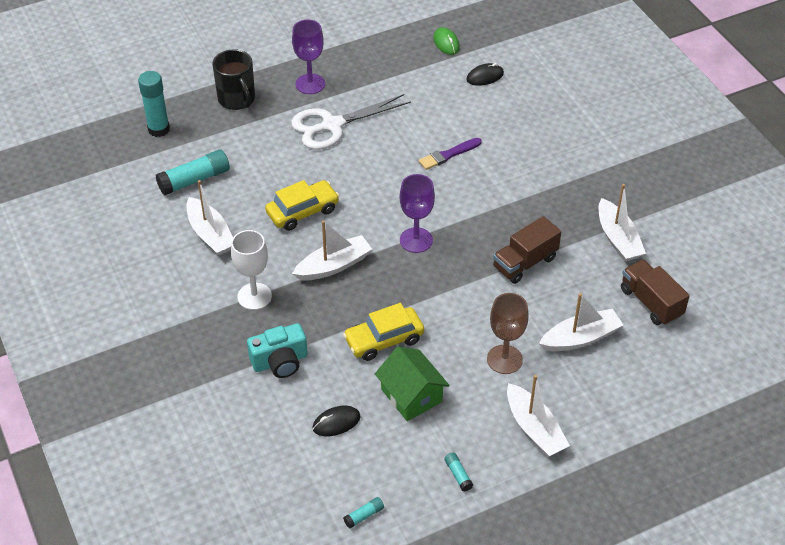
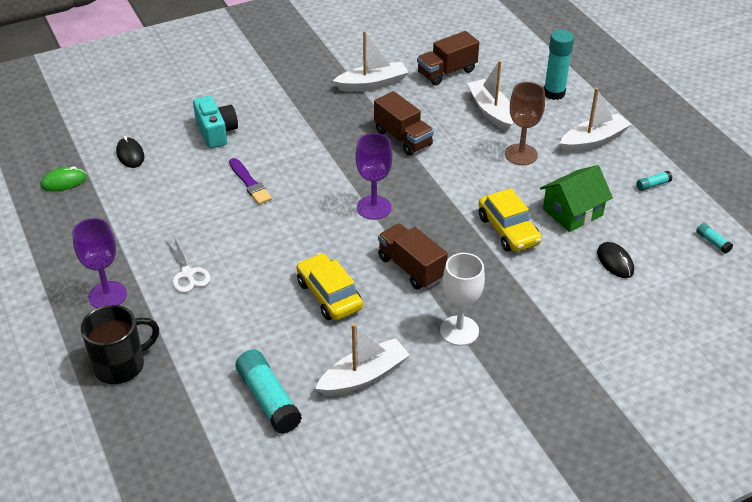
camera: 90 degrees left, 5 degrees down
turquoise glue stick [138,71,170,137] -> turquoise glue stick moved to [544,30,574,100]
turquoise camera [247,323,308,378] -> turquoise camera moved to [193,96,238,148]
white scissors [291,94,411,150] -> white scissors [166,239,211,293], size x0.54
white boat [292,221,372,281] -> brown truck [378,223,448,290]

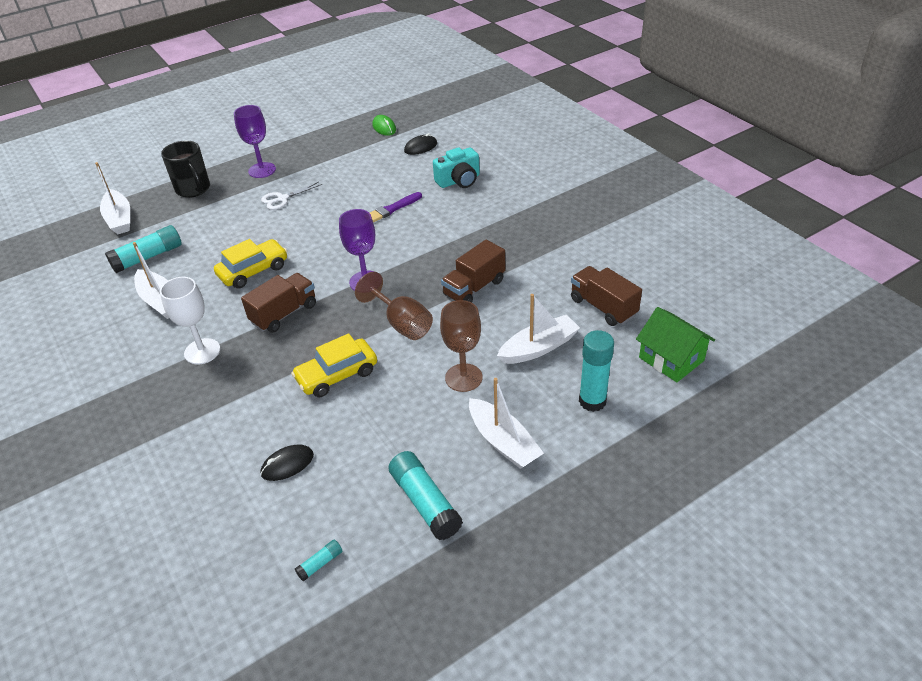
camera: 85 degrees right, 0 degrees up
white boat [333,31,409,92] -> white boat moved to [95,162,130,234]
green house [540,165,613,232] -> green house moved to [636,307,715,382]
turquoise glue stick [636,171,672,191] -> turquoise glue stick [388,451,463,540], size x2.12
none -> brown goblet [355,272,433,340]

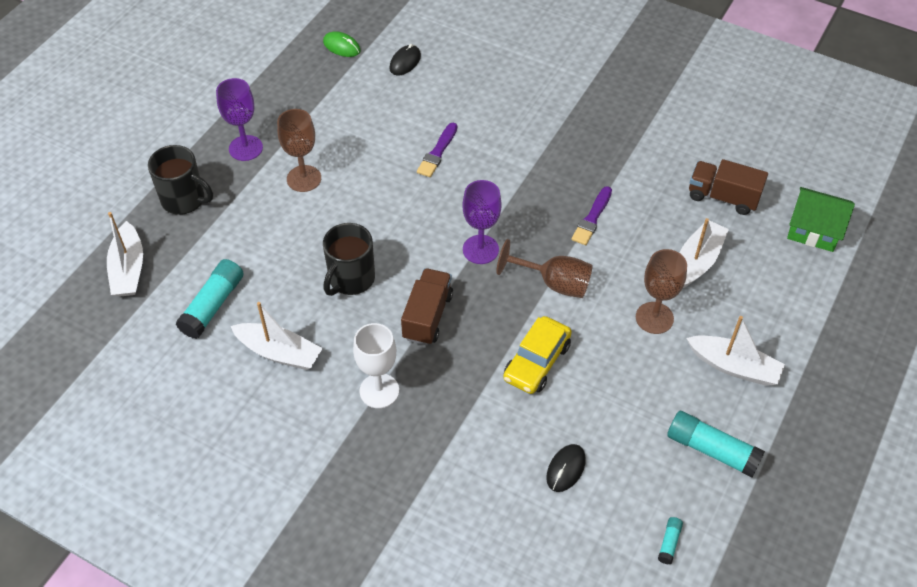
camera: 30 degrees left, 10 degrees up
white boat [95,162,130,234] -> white boat turned 45 degrees clockwise [107,212,143,297]
yellow car [214,239,287,289] -> black mug [323,223,375,296]
white scissors [261,182,322,210] -> brown goblet [277,109,321,192]
turquoise camera [433,147,480,188] -> none
brown truck [441,240,505,303] -> purple brush [572,186,612,245]
turquoise glue stick [579,330,614,412] -> none

